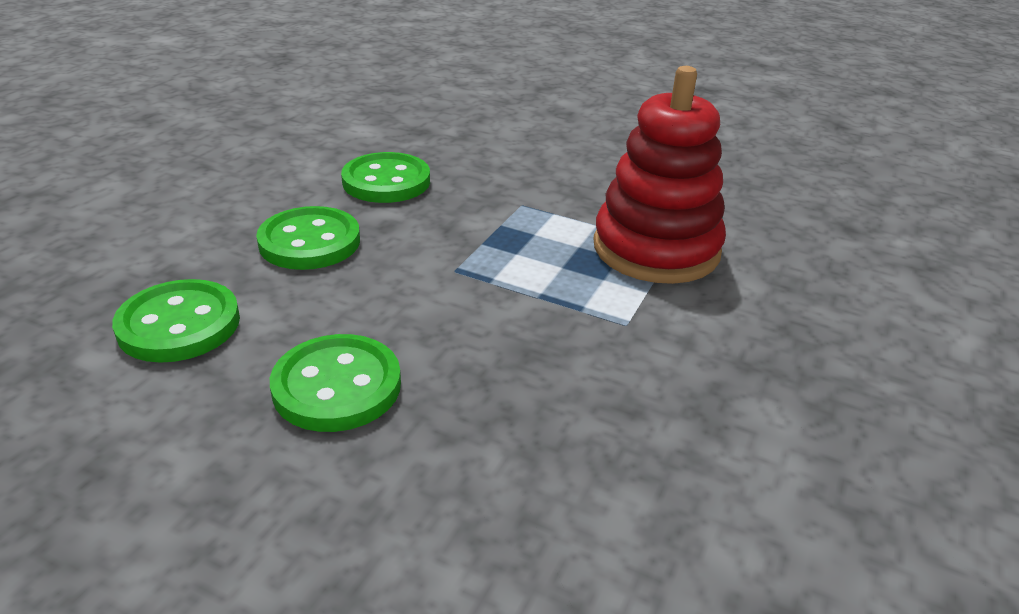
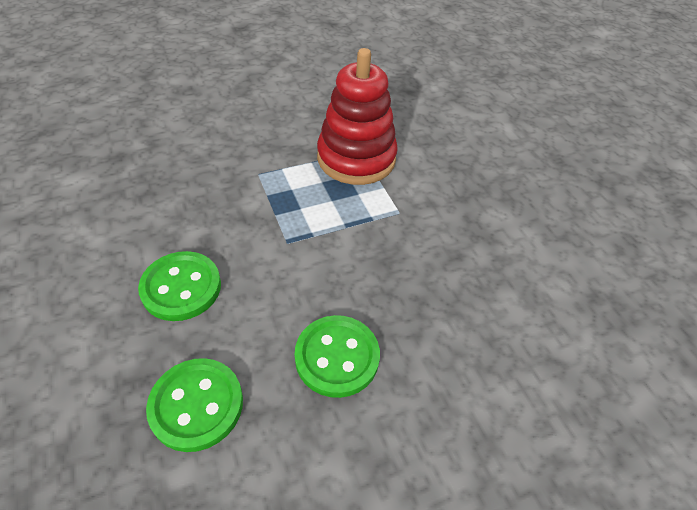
camera: 50 degrees left, 15 degrees up
green button [341,152,430,203] -> none

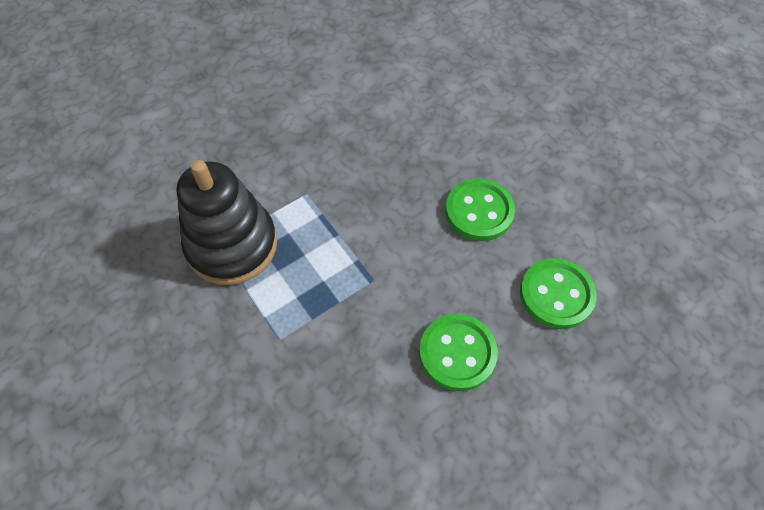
camera: 100 degrees left, 10 degrees up
red stacking toy [317,48,398,185] -> black stacking toy [177,160,277,285]

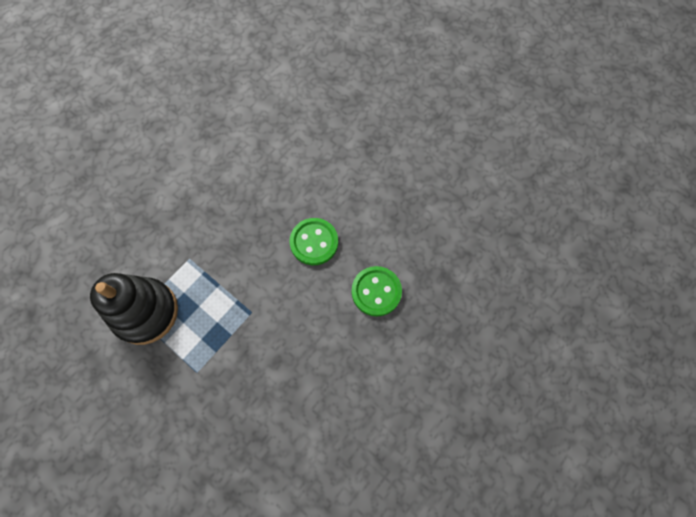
camera: 15 degrees left, 10 degrees up
green button [419,314,498,391] -> none

